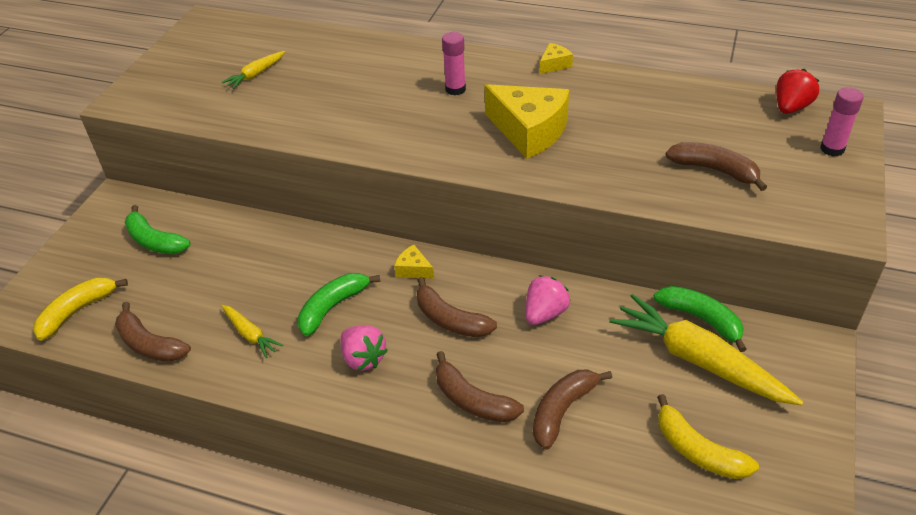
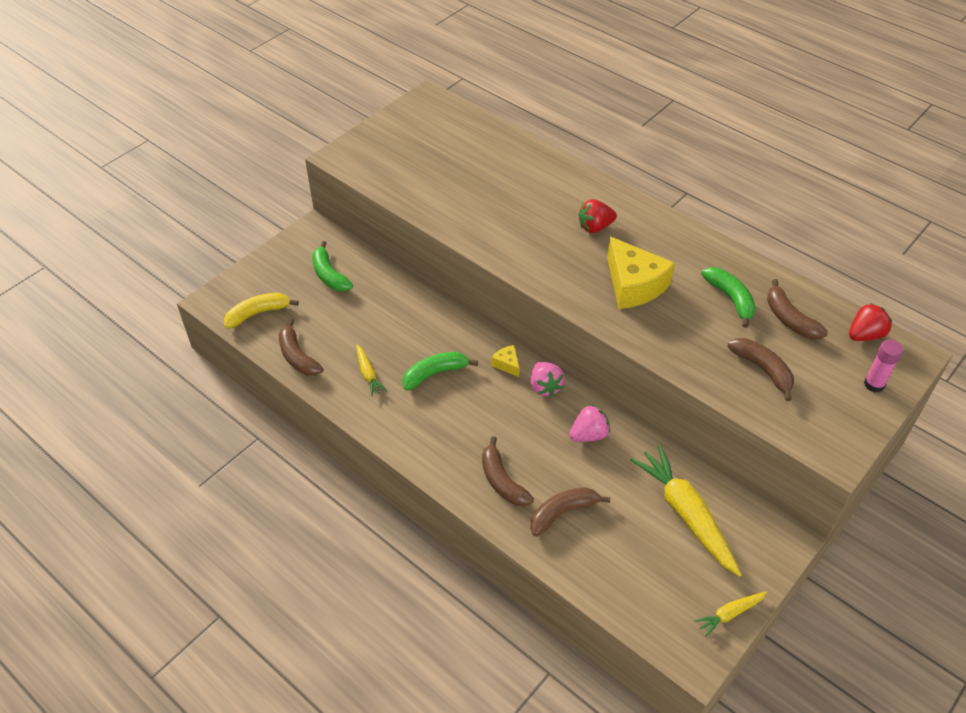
camera: 20 degrees right, 5 degrees up
yellow carrot [222,51,285,89] -> yellow carrot moved to [694,591,767,637]
pink strawberry [340,325,388,371] -> pink strawberry moved to [531,362,565,397]
brown banana [417,277,497,338] -> brown banana moved to [767,279,828,339]
pink glue stick [442,32,466,96] -> red strawberry [578,199,617,233]
yellow cheese [539,43,573,74] -> none
green banana [654,286,746,352] -> green banana moved to [701,267,756,328]
yellow banana [657,394,759,479] -> none

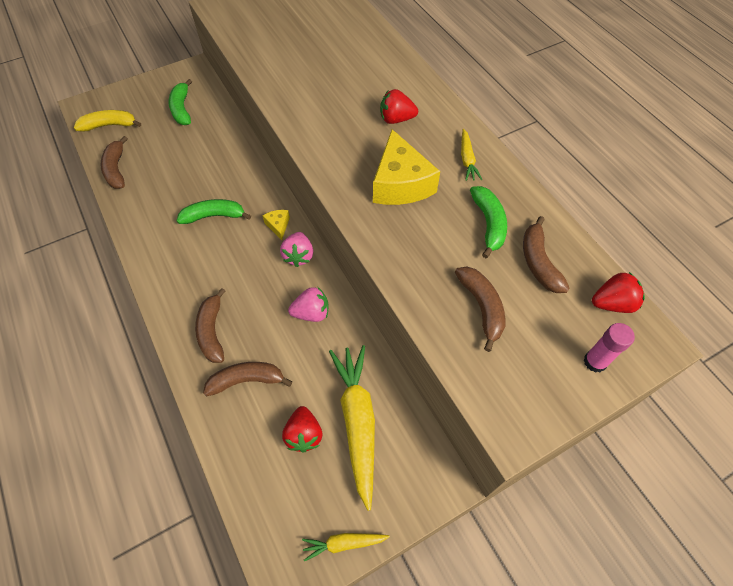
camera: 20 degrees right, 10 degrees up
yellow carrot [356,344,387,397] -> yellow carrot moved to [461,129,482,181]
none -> red strawberry [282,406,322,453]

